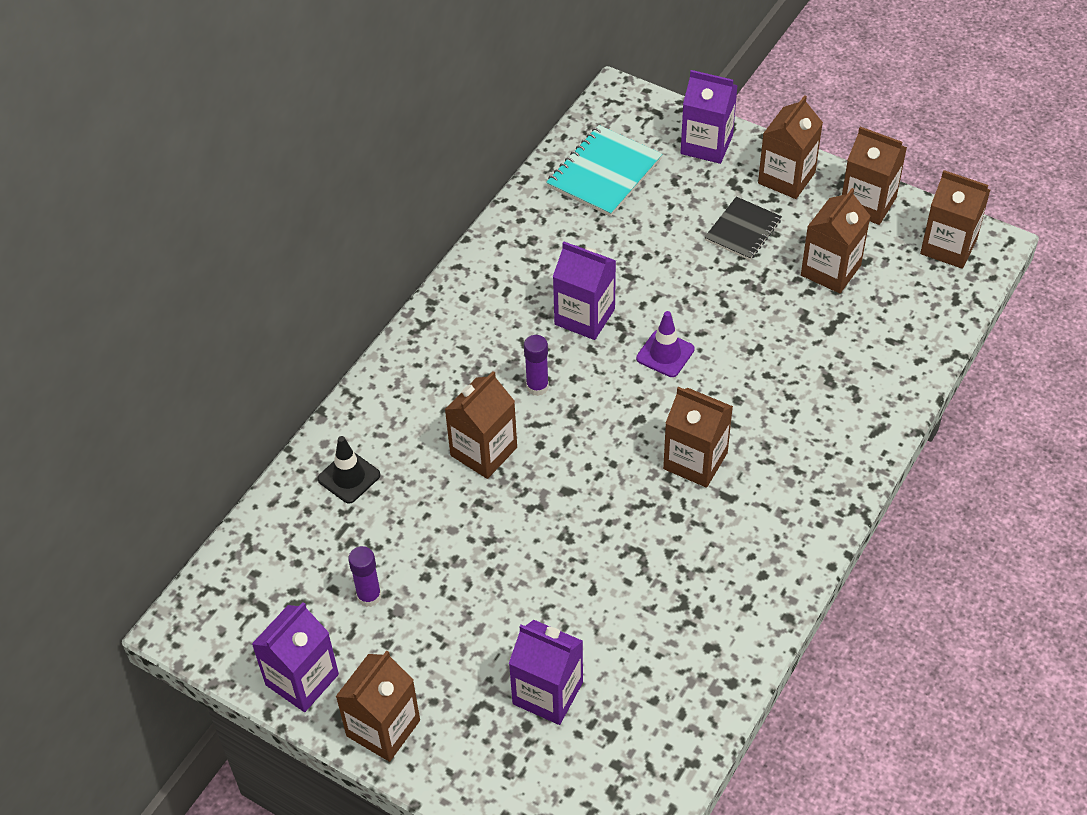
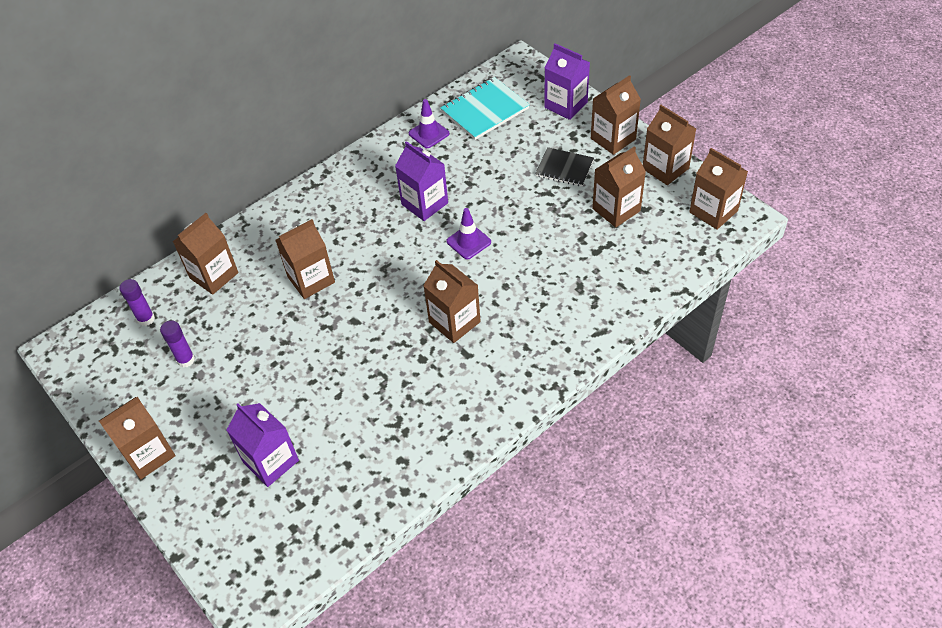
camera: 20 degrees right, 0 degrees up
purple carton [252,602,339,712] -> none
black traffic cone [317,436,380,504] -> brown carton [173,213,238,295]
purple glue stick [524,335,549,396] -> purple glue stick moved to [119,279,155,326]
black notebook [704,197,782,260] -> black notebook turned 60 degrees clockwise [535,147,594,187]
none -> purple traffic cone [409,99,449,148]

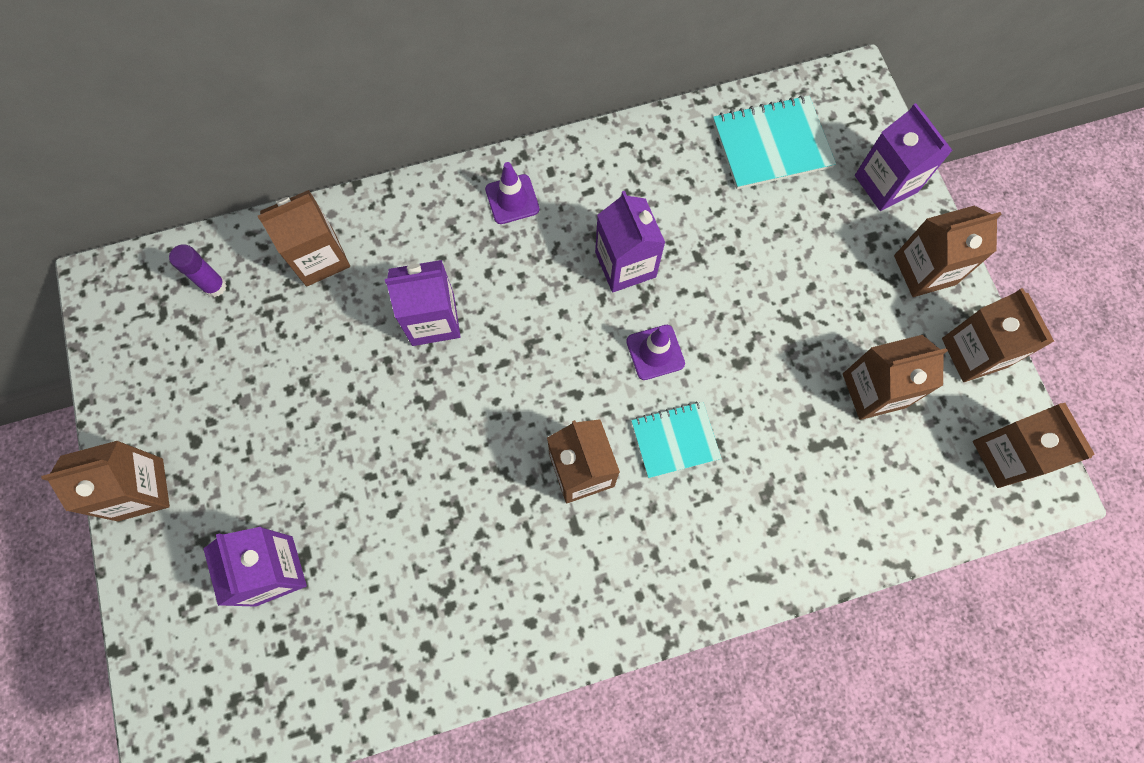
camera: 20 degrees right, 20 degrees up
purple glue stick [160,320,195,368] -> none
brown carton [276,219,335,299] -> purple carton [385,260,461,346]
purple traffic cone [409,99,449,148] -> purple traffic cone moved to [485,162,540,224]
black notebook [535,147,594,187] -> none
none -> turquoise notebook [631,402,722,478]

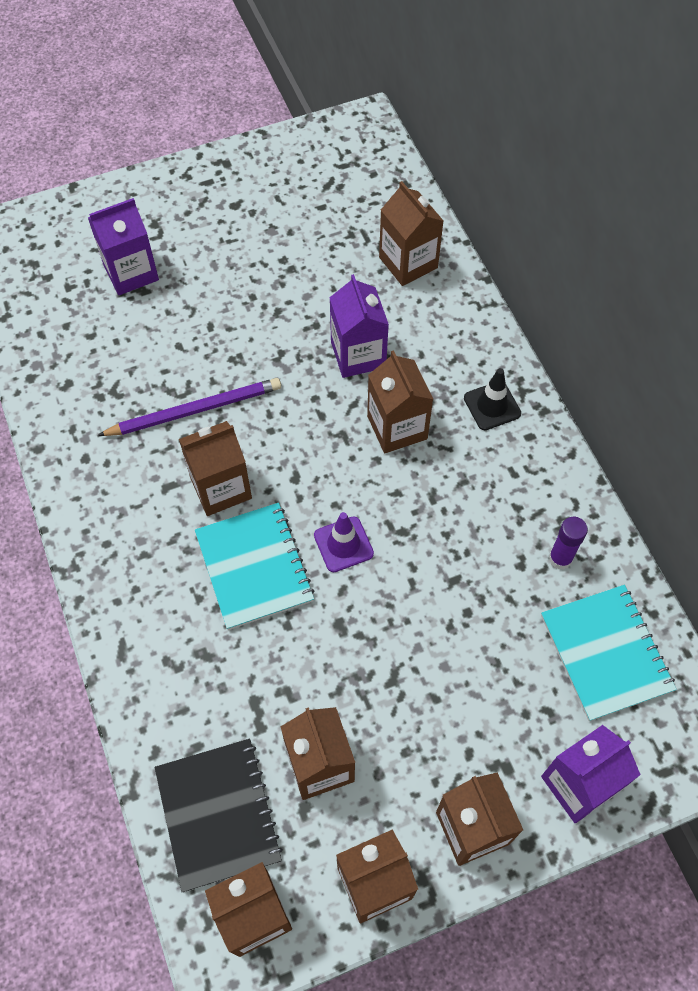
camera: 85 degrees right, 10 degrees down
brown carton [41,441,170,521] -> brown carton moved to [367,350,433,453]
purple glue stick [169,244,227,297] -> purple glue stick moved to [549,517,588,570]
purple traffic cone [485,162,540,224] -> black traffic cone [464,368,521,430]
purple carton [595,191,665,292] -> none
turquoise notebook [631,402,722,478] -> turquoise notebook [195,503,315,630], size x1.51
none -> purple pencil [97,378,281,436]
none -> black notebook [155,739,283,892]

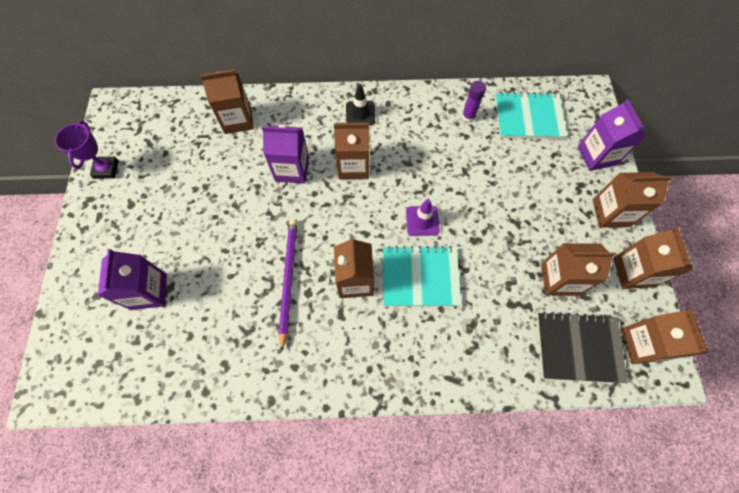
camera: 70 degrees left, 5 degrees up
none -> purple trophy [55,121,119,179]

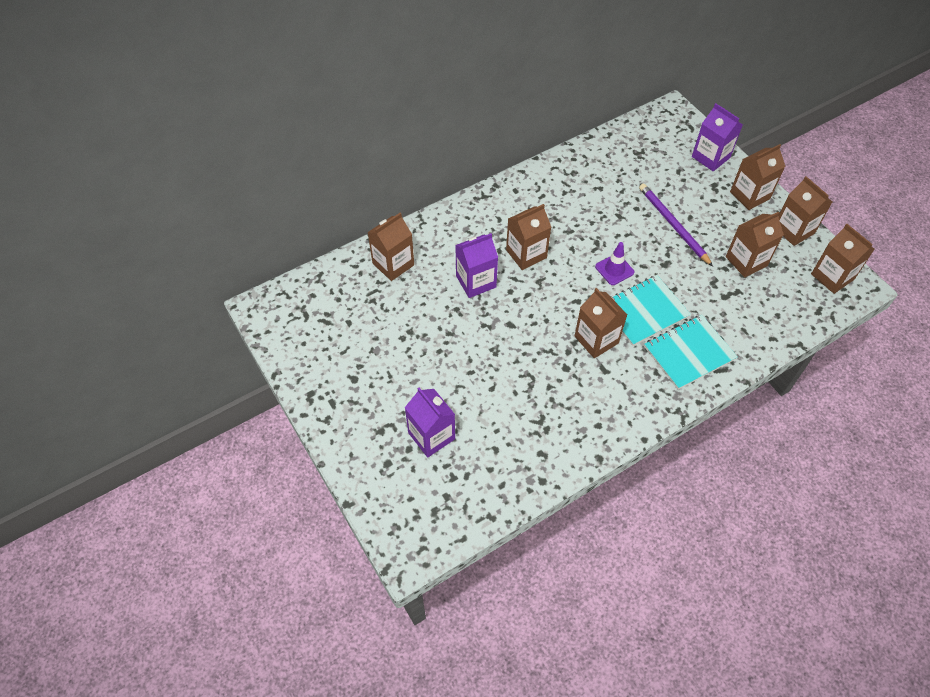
camera: 30 degrees left, 10 degrees down
purple trophy [55,121,119,179] -> none
purple pencil [279,219,297,353] -> purple pencil moved to [639,184,713,267]
black traffic cone [346,84,375,125] -> none
purple glue stick [462,81,486,123] -> none
turquoise notebook [495,92,567,139] -> turquoise notebook moved to [644,315,737,390]
black notebook [537,312,628,383] -> none

